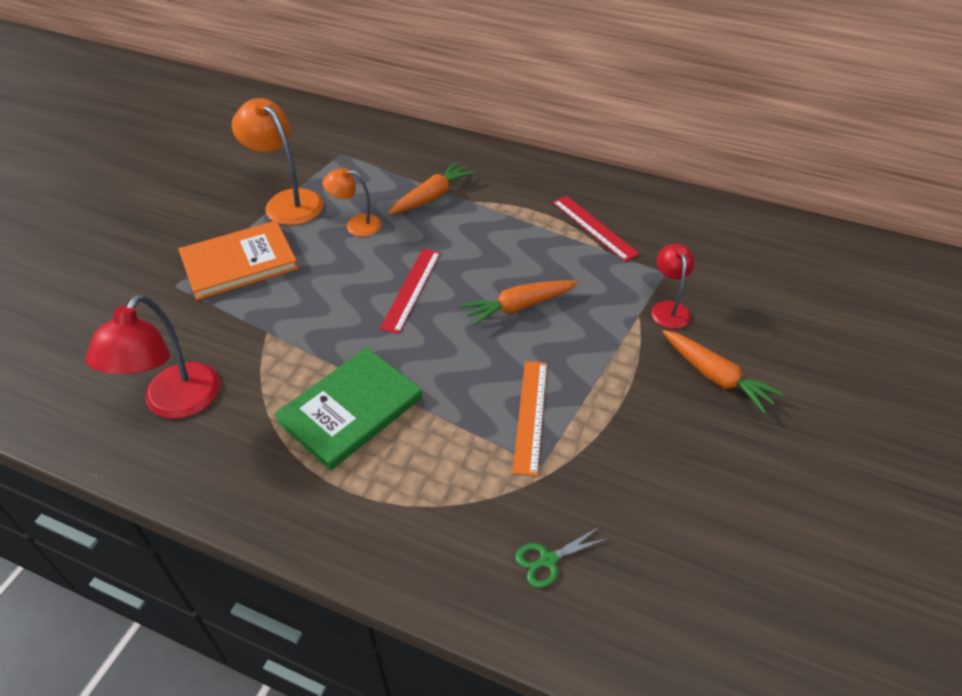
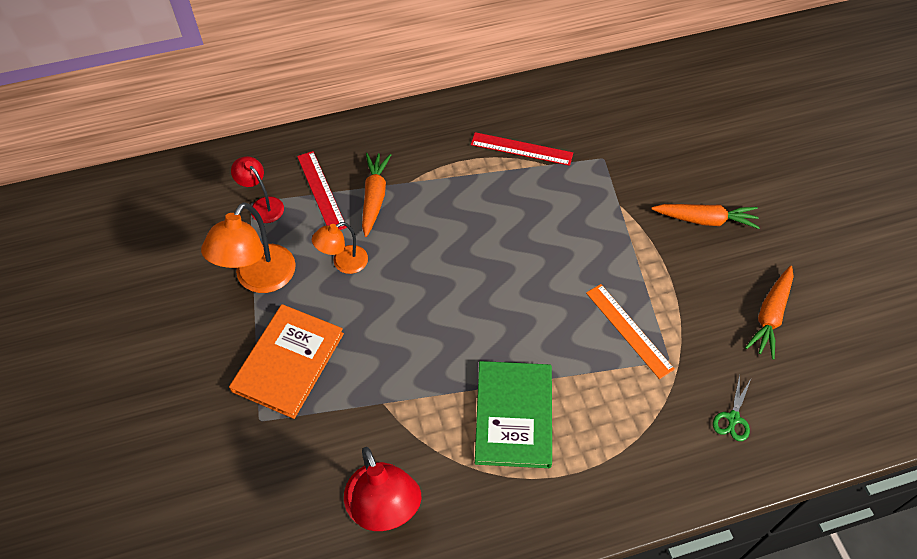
camera: 40 degrees left, 10 degrees up
orange lamp [232,98,324,225] -> orange lamp turned 75 degrees counterclockwise [201,202,296,293]
red ruler [380,249,441,334] -> red ruler moved to [297,151,347,230]
orange carrot [461,280,578,326] -> orange carrot moved to [745,266,793,360]
red lamp [651,244,694,329] -> red lamp moved to [231,156,284,223]

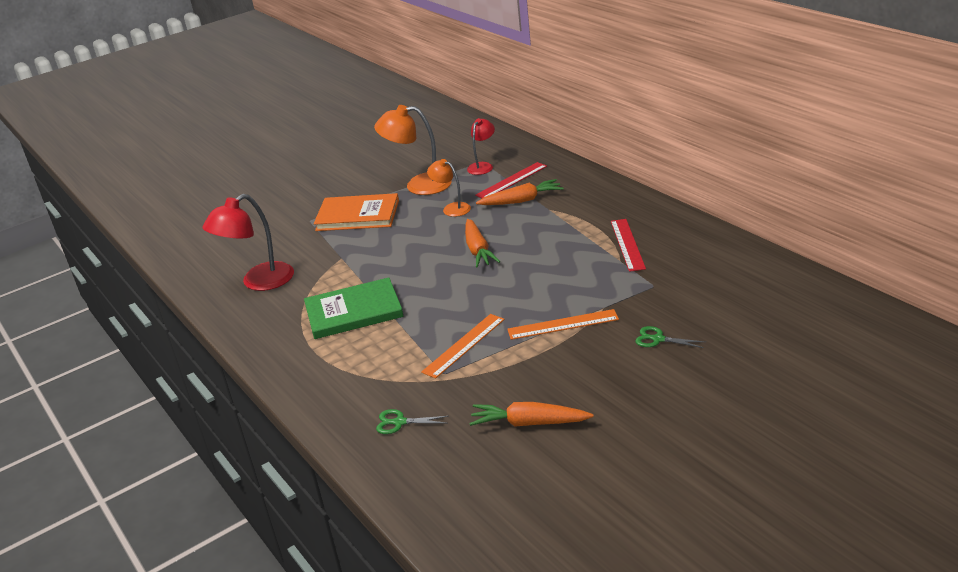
camera: 75 degrees right, 25 degrees down
orange carrot [651,204,760,229] -> orange carrot moved to [465,219,500,268]
none -> orange ruler [507,309,619,340]
none -> green scissors [635,326,705,348]

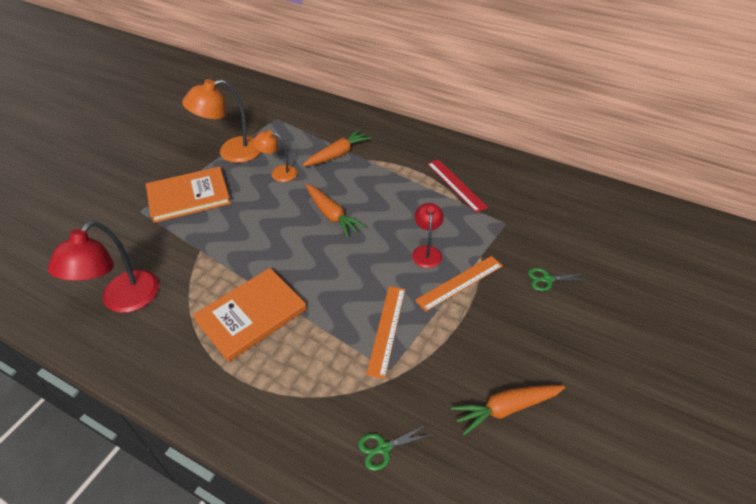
camera: 30 degrees left, 15 degrees up
green book [304,277,403,339] -> orange book [193,268,307,362]
red lamp [467,118,495,175] -> red lamp moved to [412,203,444,268]
red ruler [475,162,547,198] -> none

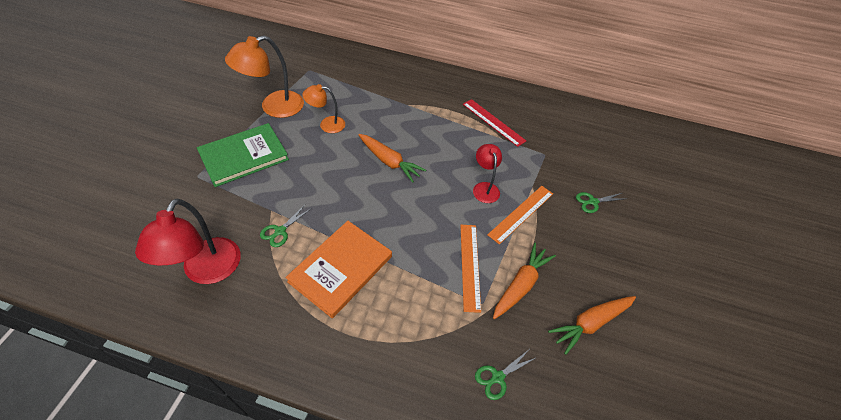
camera: 15 degrees left, 5 degrees up
orange book [146,166,231,223] -> green book [197,123,289,187]
orange carrot [303,129,371,166] -> orange carrot moved to [493,243,556,319]
none -> green scissors [260,205,312,247]

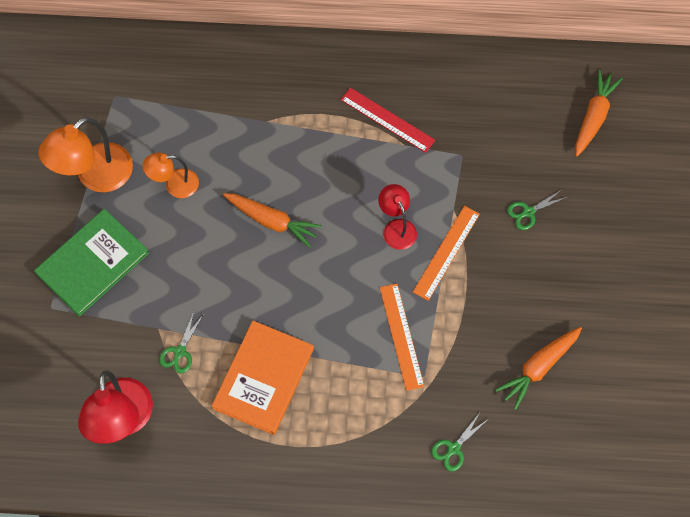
camera: 10 degrees left, 15 degrees up
orange carrot [493,243,556,319] -> orange carrot moved to [575,70,623,157]

